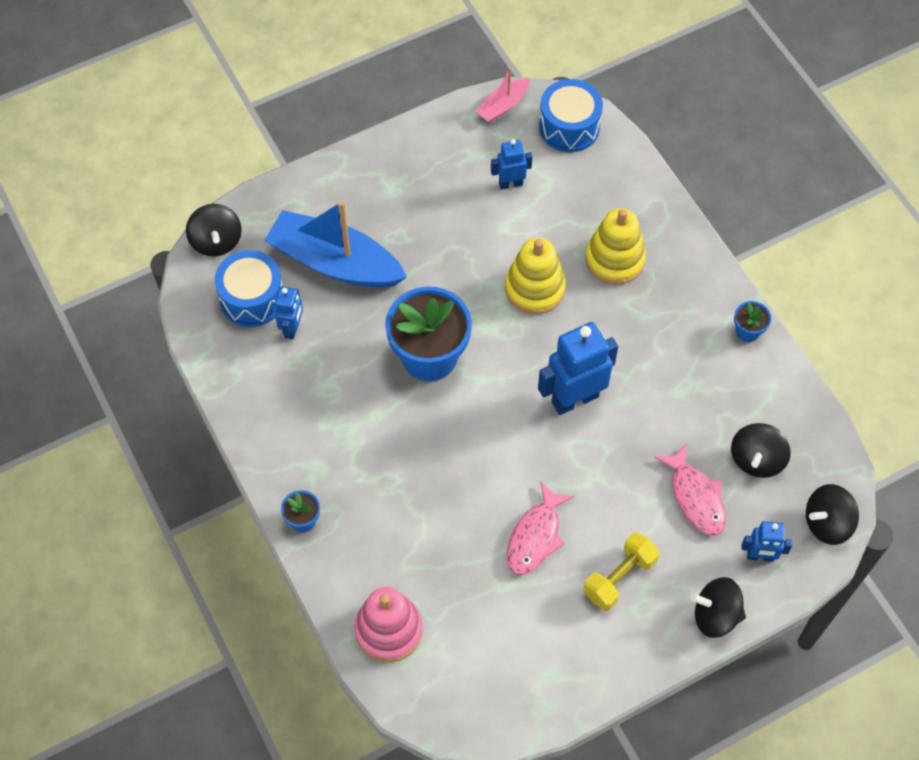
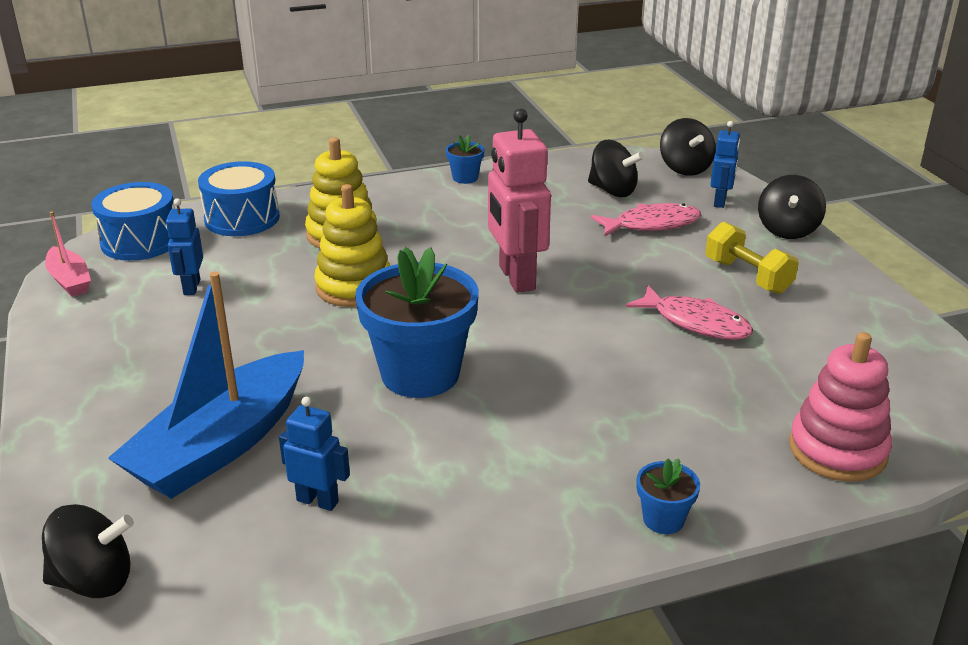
camera: 80 degrees left, 30 degrees down
blue drum [215,250,283,327] -> blue drum moved to [198,161,280,236]
blue robot [538,322,618,415] -> pink robot [488,109,551,293]

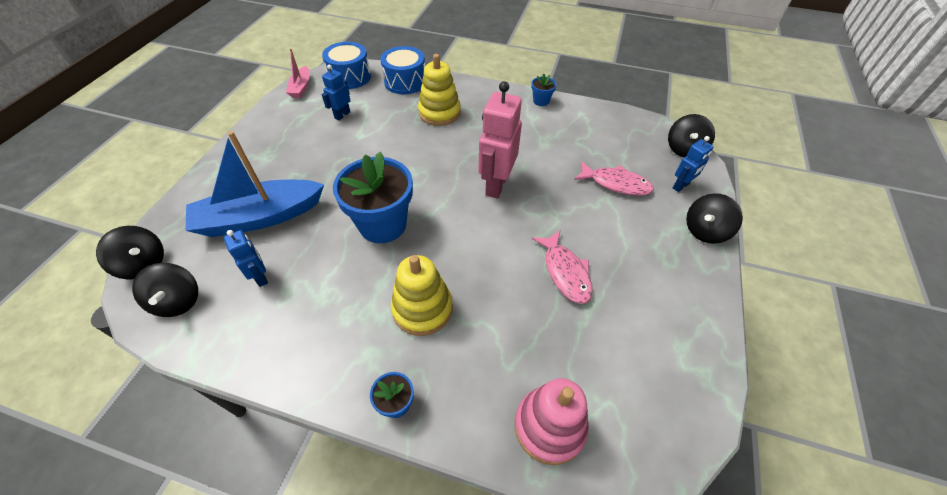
camera: 35 degrees right, 20 degrees up
yellow stacking toy [314,184,390,307] -> yellow stacking toy moved to [391,255,453,336]
black spinning top [588,140,644,197] -> black spinning top moved to [132,263,198,317]
yellow dumbbell [705,222,799,294] -> none

